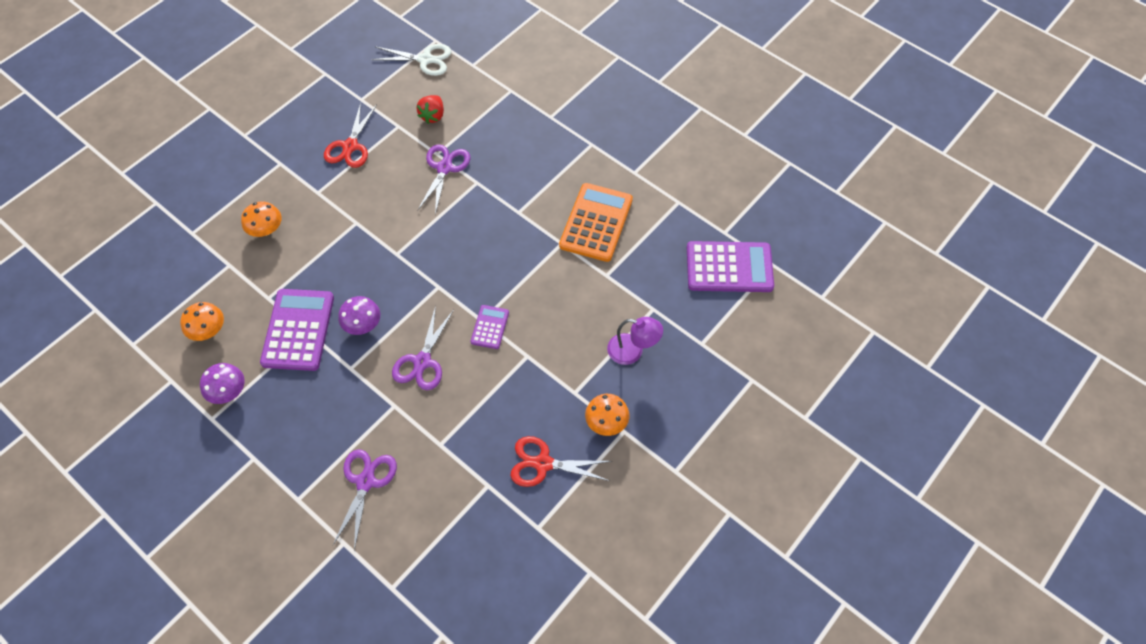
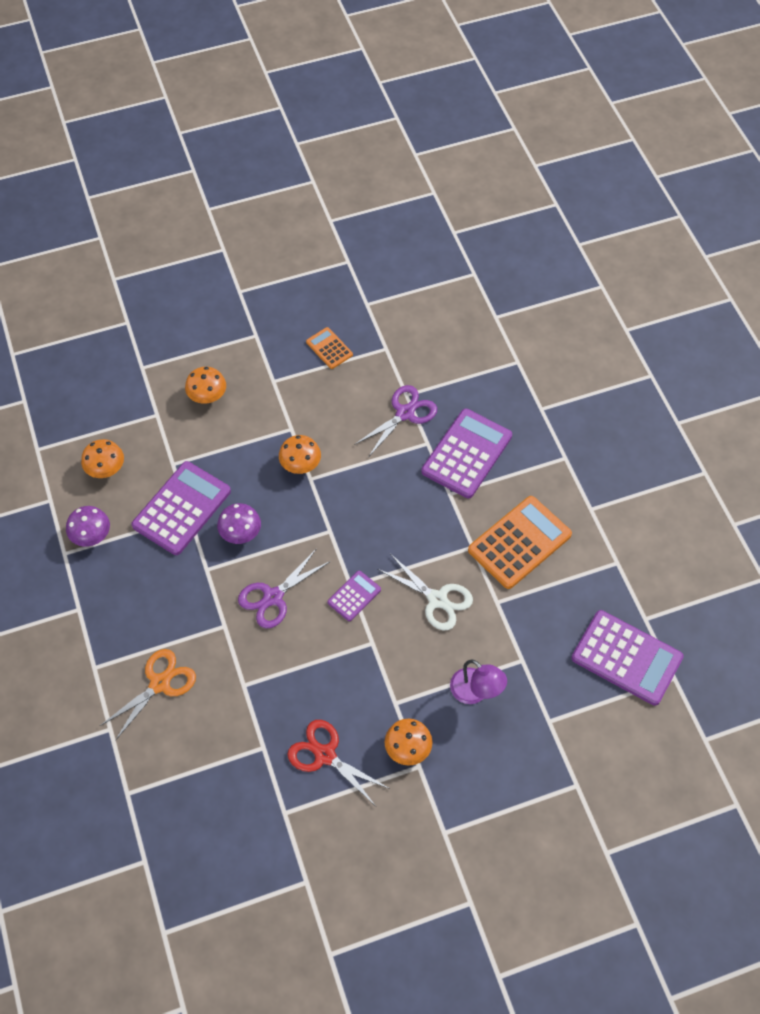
camera: 30 degrees right, 0 degrees up
red scissors [324,103,377,168] -> orange calculator [306,327,353,369]
purple scissors [332,449,397,551] -> orange scissors [100,649,196,741]
white scissors [371,44,451,76] -> white scissors moved to [377,555,473,630]
red strawberry [416,95,444,124] -> none
none -> orange mushroom [279,435,321,474]
none -> purple calculator [421,409,512,498]

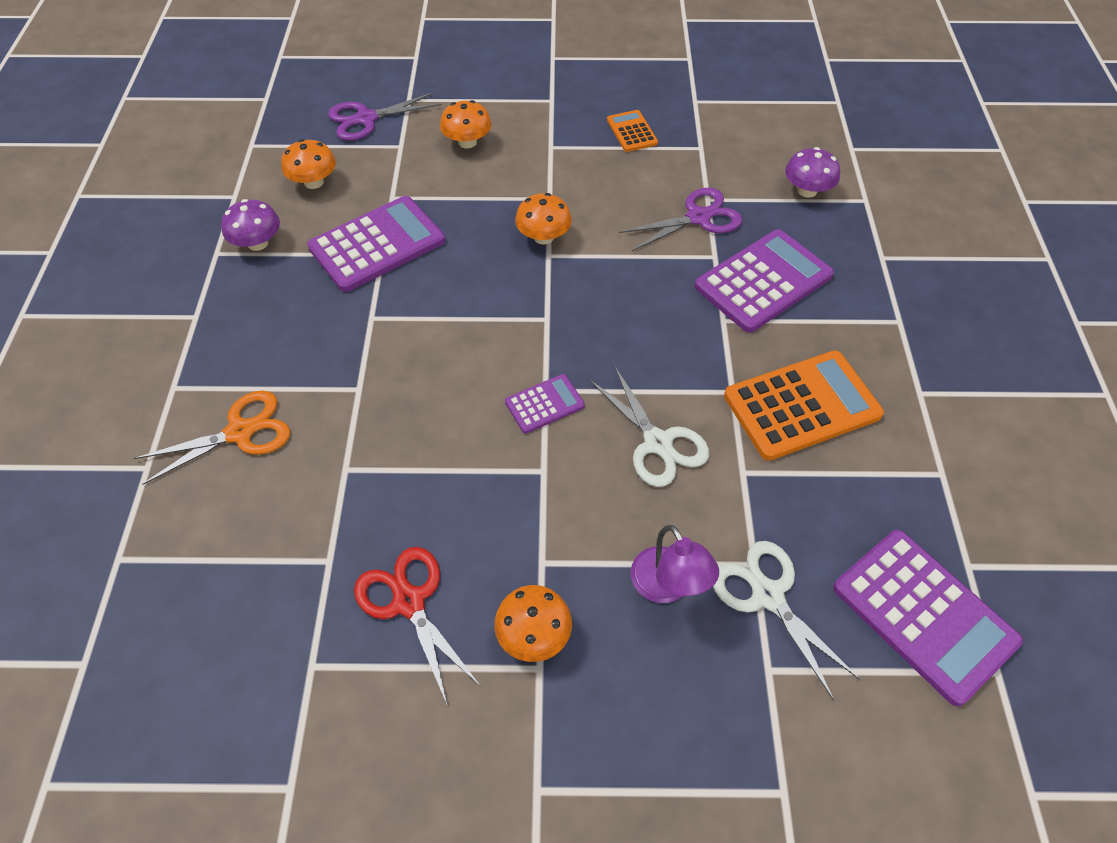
camera: 20 degrees right, 5 degrees down
purple mushroom [217,503,261,544] -> purple mushroom moved to [785,147,840,198]
purple scissors [238,548,331,628] -> purple scissors moved to [328,92,441,141]
none -> white scissors [713,541,861,700]

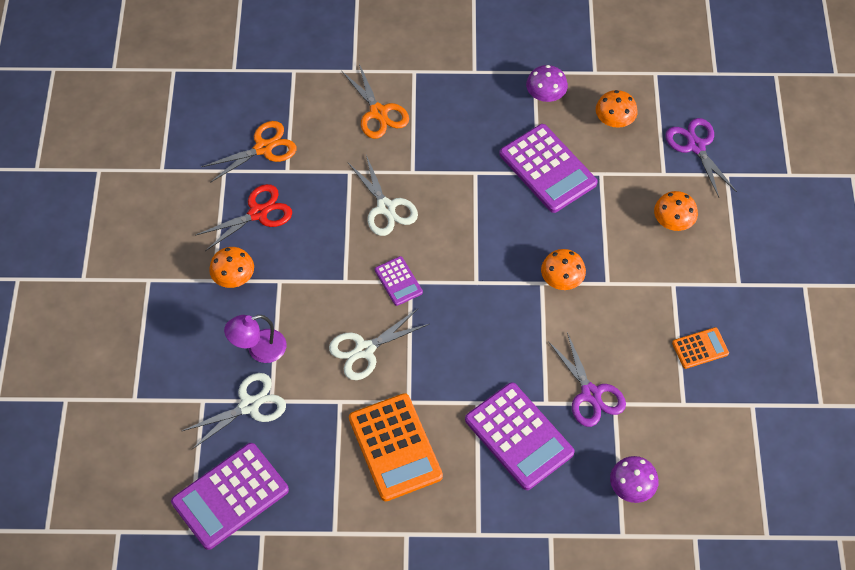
camera: 90 degrees right, 5 degrees up
none -> orange scissors [201,121,297,183]
none -> white scissors [348,155,418,236]

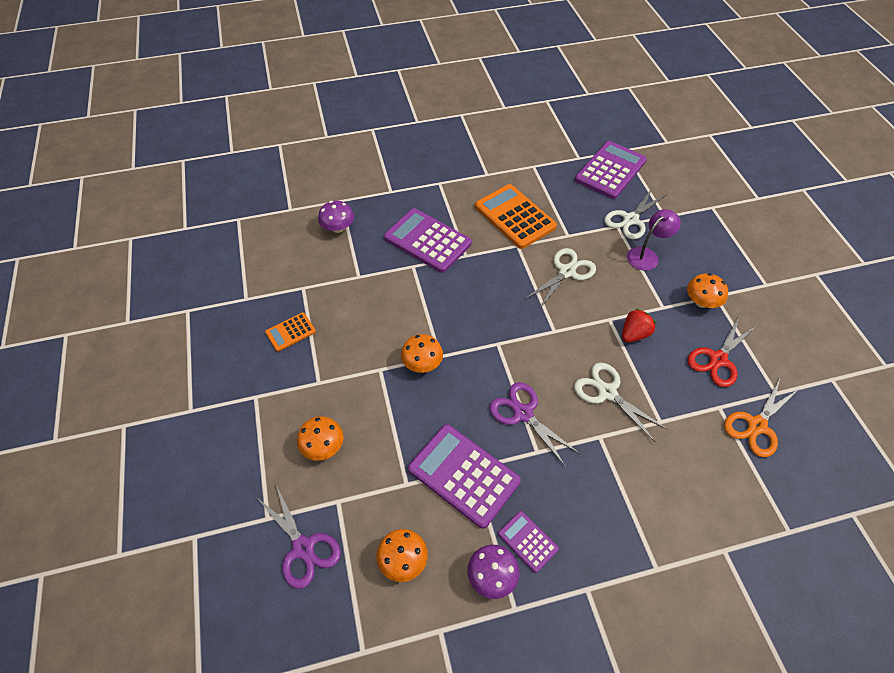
camera: 165 degrees right, 5 degrees down
orange scissors [342,64,409,139] -> none
purple calculator [375,256,423,306] -> purple calculator moved to [498,511,559,573]
purple scissors [548,332,626,427] -> purple scissors moved to [489,382,580,467]
none -> red strawberry [622,309,656,343]

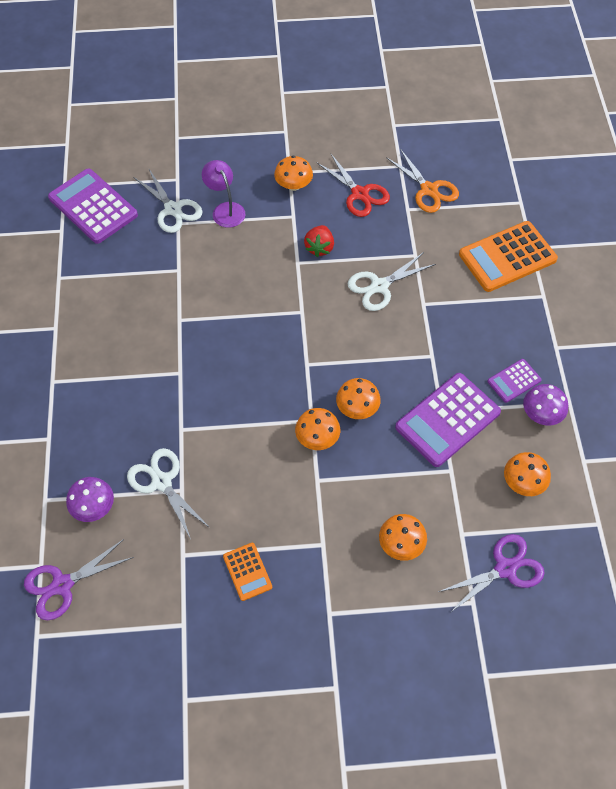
camera: 80 degrees left, 5 degrees up
purple calculator [384,208,472,273] -> none
orange calculator [475,184,557,249] -> orange calculator moved to [459,221,558,292]
purple scissors [489,382,580,467] -> purple scissors moved to [24,539,134,620]
white scissors [525,248,596,308] -> white scissors moved to [127,448,210,539]
red strawberry [622,309,656,343] -> red strawberry turned 135 degrees counterclockwise [304,225,334,257]
none -> orange mushroom [336,378,381,419]

